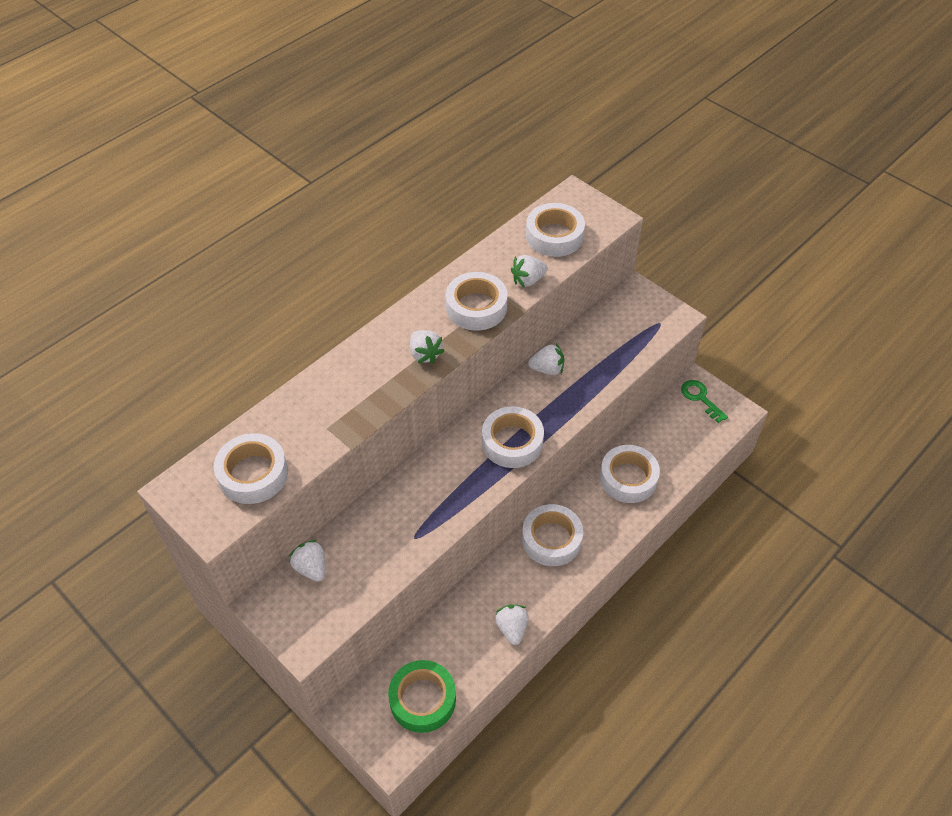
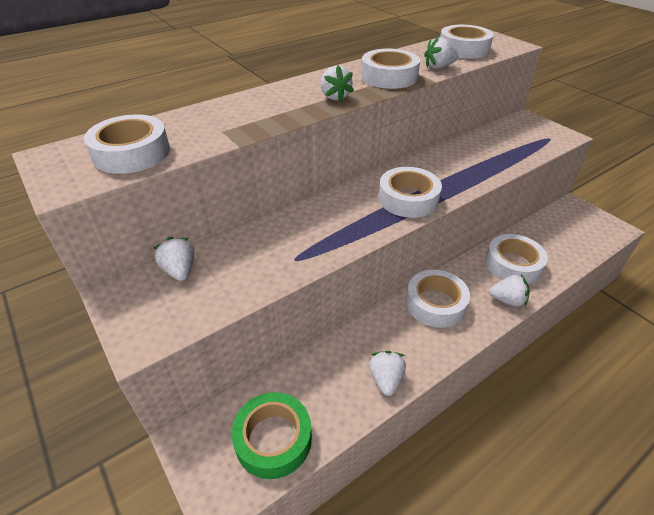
camera: 10 degrees right, 10 degrees down
white strawberry [528,343,564,375] -> white strawberry moved to [489,274,530,306]
green key [681,380,728,423] -> none

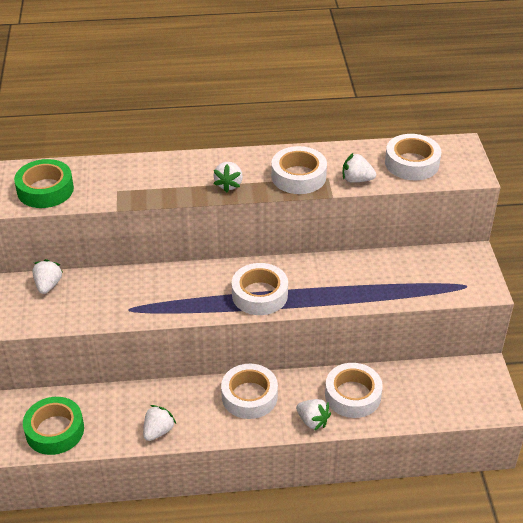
camera: 30 degrees right, 0 degrees up
white tape [84,114,170,174] -> green tape [14,159,74,208]

